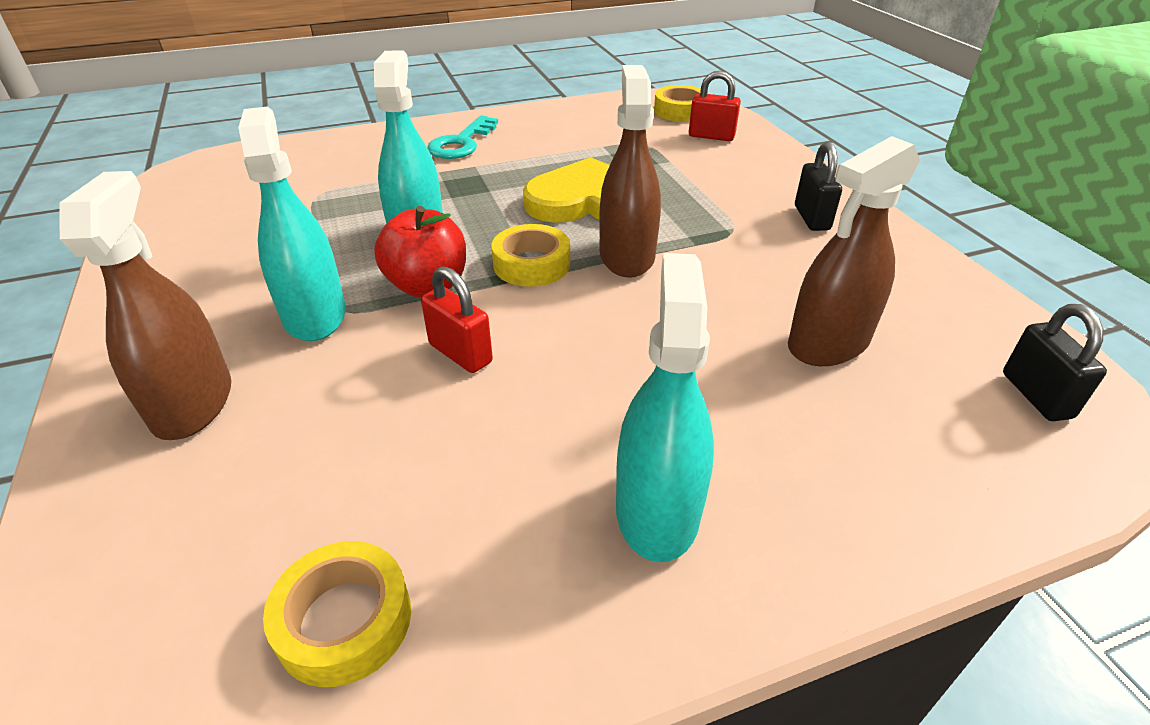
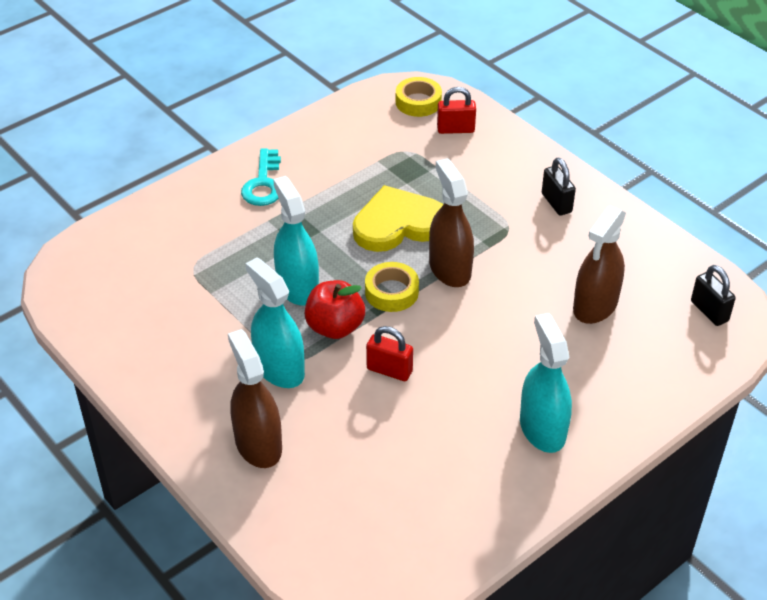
camera: 20 degrees left, 5 degrees up
yellow tape [263,541,411,687] -> none

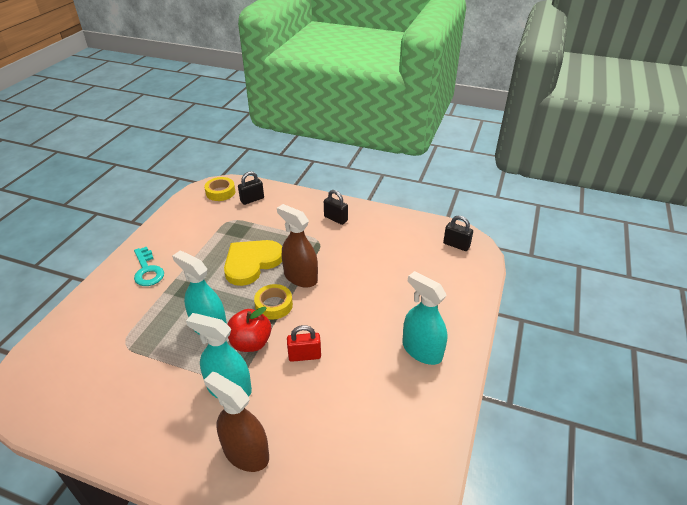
camera: 30 degrees left, 5 degrees down
red padlock [437,87,476,134] -> black padlock [238,171,264,205]
brown spray bottle [573,206,626,324] -> none

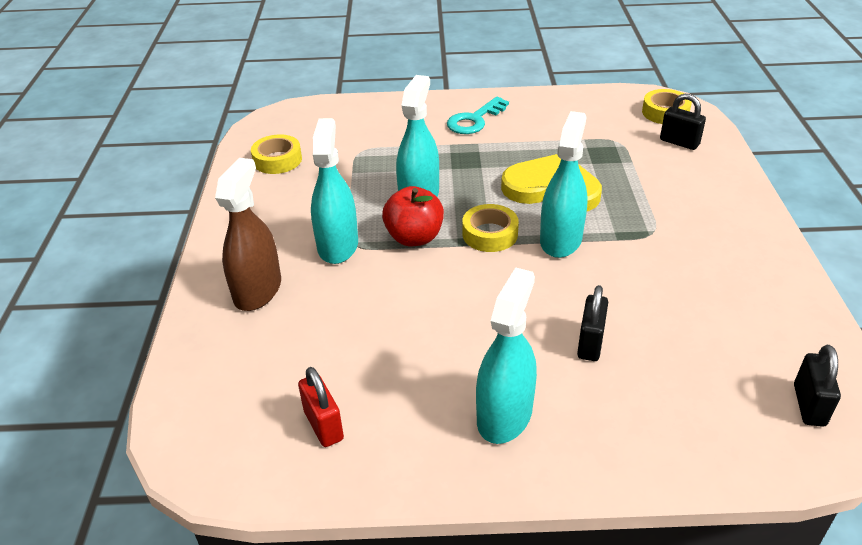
camera: 70 degrees right, 0 degrees up
brown spray bottle [277,204,318,288] -> turquoise spray bottle [540,111,588,258]
red padlock [287,325,321,362] -> red padlock moved to [298,367,344,447]
black padlock [324,190,348,225] -> black padlock moved to [577,285,608,361]
none -> yellow tape [251,134,302,174]

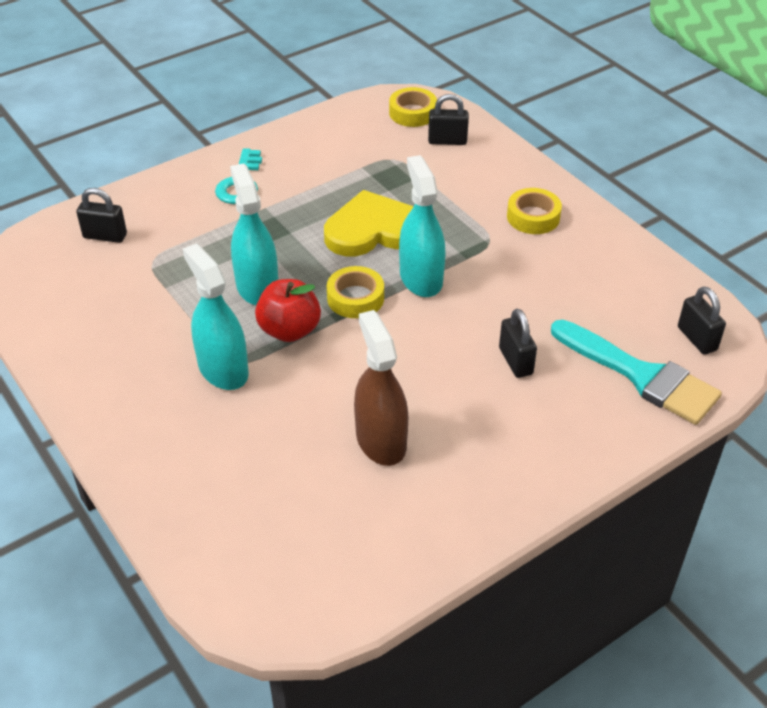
camera: 35 degrees left, 5 degrees up
brown spray bottle [215,158,281,311] -> brown spray bottle moved to [354,310,408,466]
yellow tape [251,134,302,174] -> yellow tape moved to [507,188,562,234]
red padlock [298,367,344,447] -> none
turquoise spray bottle [476,267,537,444] -> none
none -> black padlock [76,188,127,243]
none -> turquoise brush [551,320,722,425]

